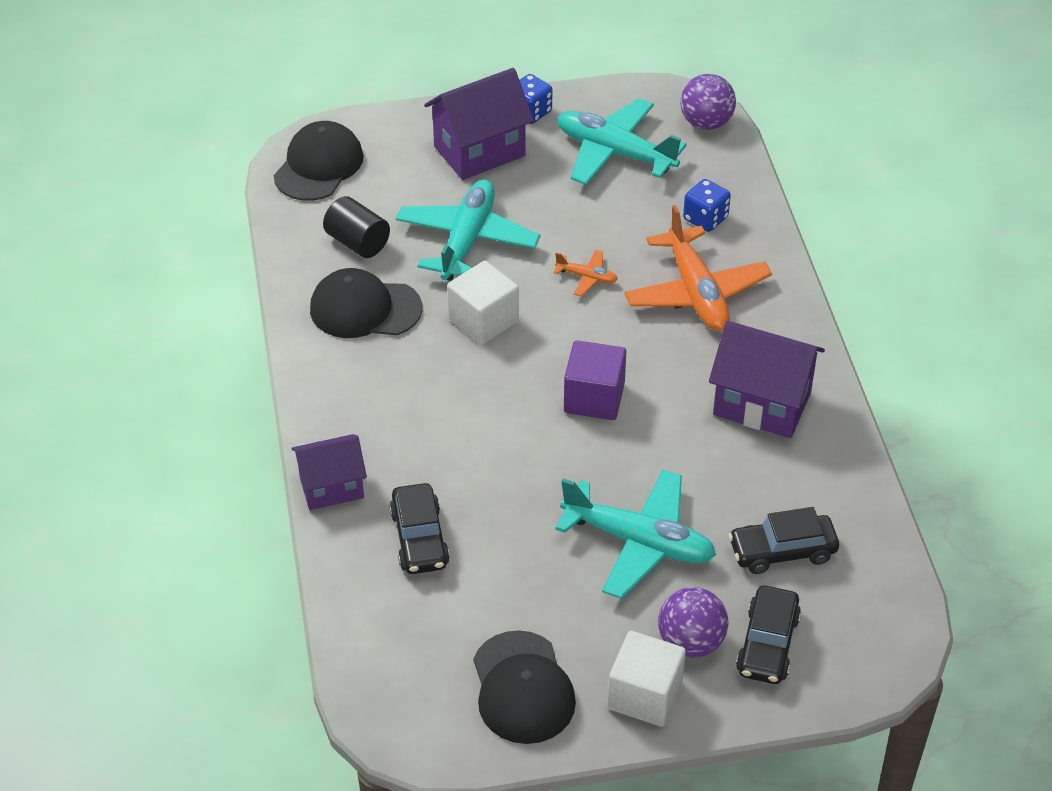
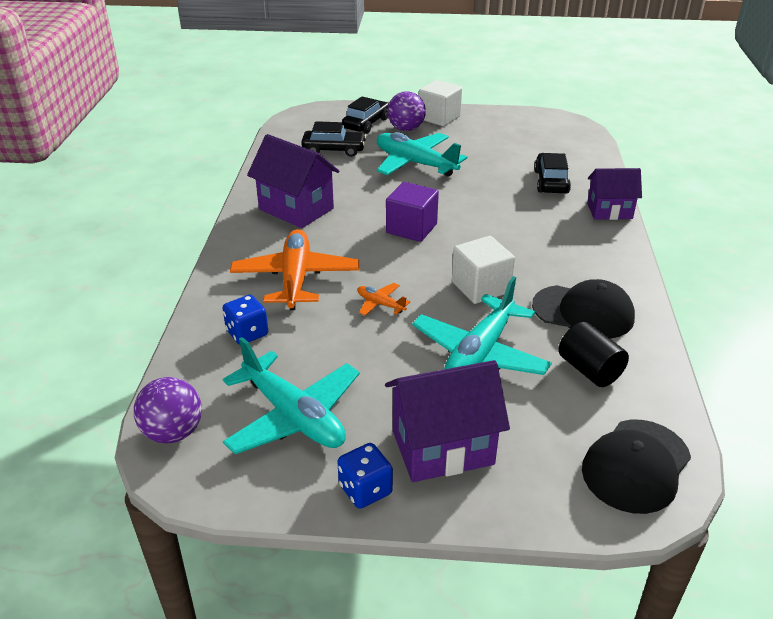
camera: 165 degrees left, 10 degrees down
black cap [473,630,576,744] -> none

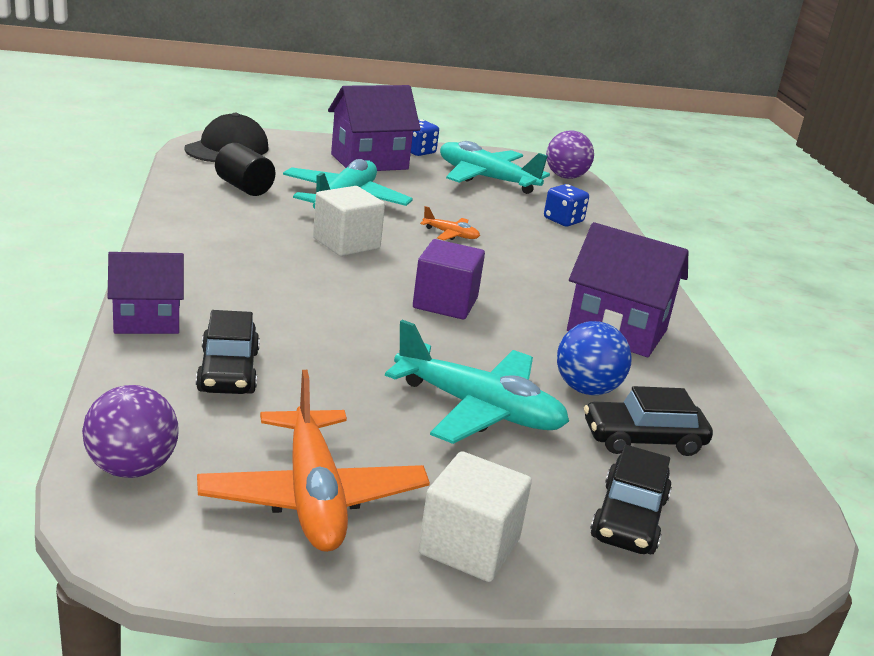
camera: 165 degrees right, 10 degrees down
orange plane [230,229,359,310] -> orange plane moved to [197,370,430,552]
purple ball [387,91,426,131] -> purple ball moved to [82,385,179,478]
black cap [532,279,635,339] -> none
none -> blue ball [557,321,632,395]

